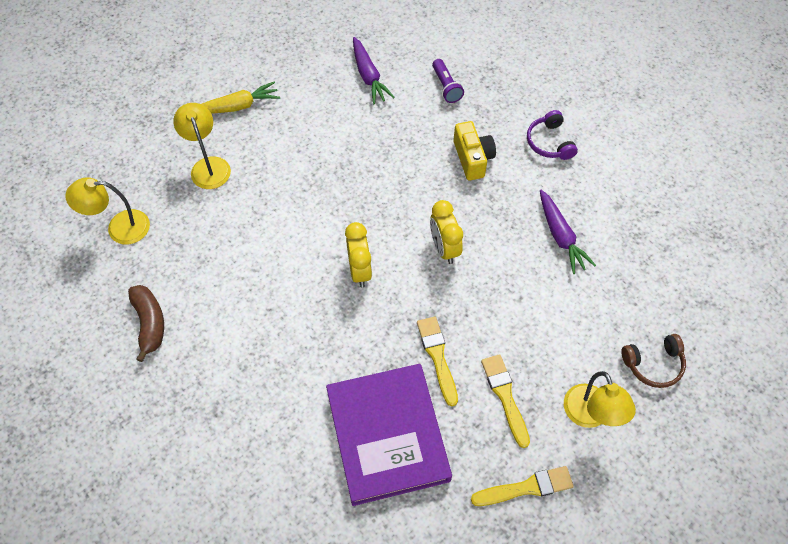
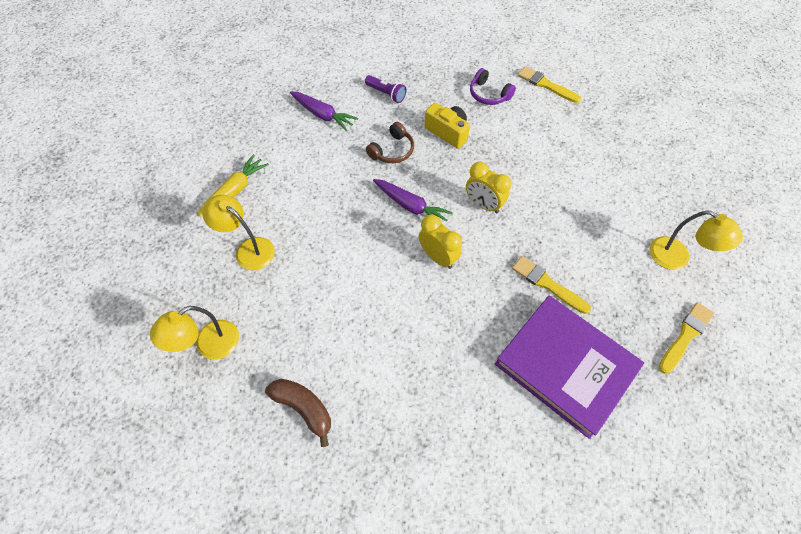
camera: 35 degrees left, 0 degrees up
yellow brush [481,354,530,448] -> yellow brush moved to [518,66,581,103]
purple carrot [540,190,596,274] -> purple carrot moved to [373,179,453,221]
brown headphones [621,334,686,388] -> brown headphones moved to [366,122,414,163]

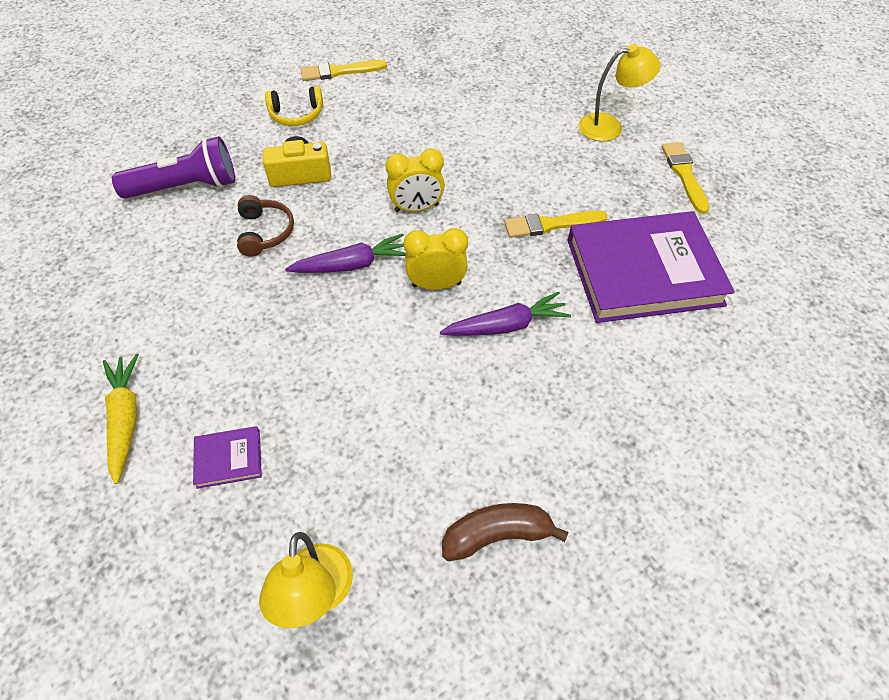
camera: 50 degrees left, 5 degrees down
yellow lamp [202,195,275,270] -> purple book [193,426,262,489]
purple carrot [290,91,358,131] -> purple carrot moved to [440,292,571,336]
purple flashlight [365,75,407,103] -> purple flashlight [112,136,235,199], size x1.76
purple headphones [470,68,516,105] -> yellow headphones [265,86,323,126]

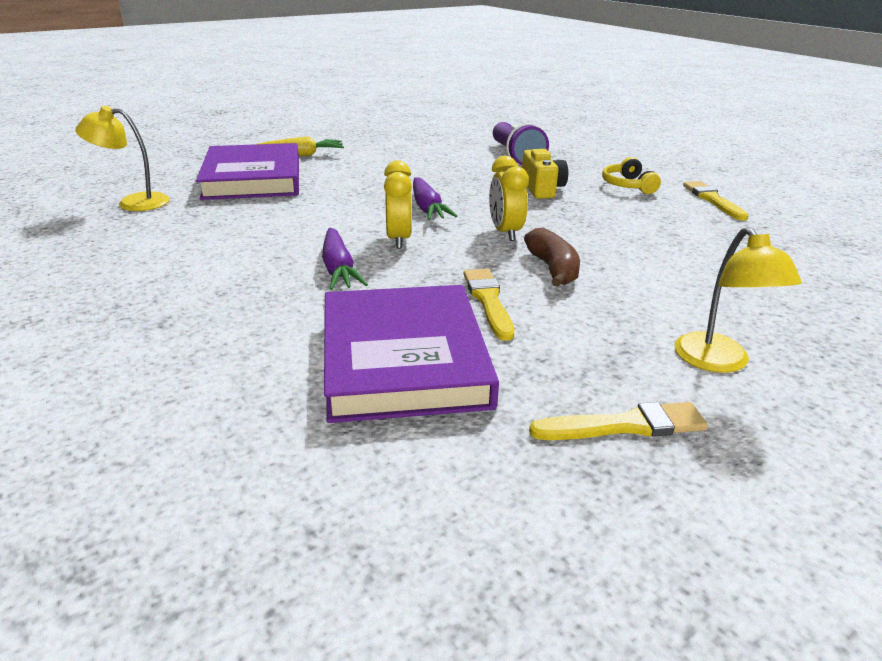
camera: 90 degrees right, 25 degrees down
purple book [193,426,262,489] -> purple book [196,143,299,200], size x2.49
brown headphones [237,195,294,257] -> none
brown banana [442,503,568,561] -> brown banana moved to [524,228,580,287]

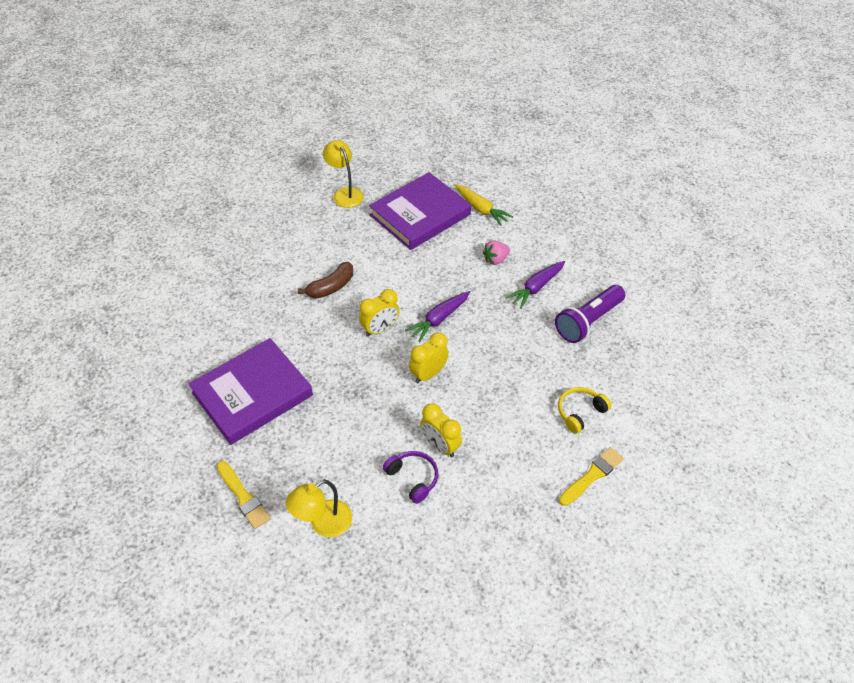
camera: 60 degrees right, 20 degrees up
purple carrot [322,228,368,290] -> purple carrot moved to [506,261,565,309]
yellow brush [464,269,514,341] -> none
yellow camera [522,149,568,199] -> none
brown banana [524,228,580,287] -> brown banana moved to [298,262,353,299]
none -> purple headphones [383,451,438,504]
none -> yellow clock [420,403,462,457]
none -> pink strawberry [483,240,510,265]

